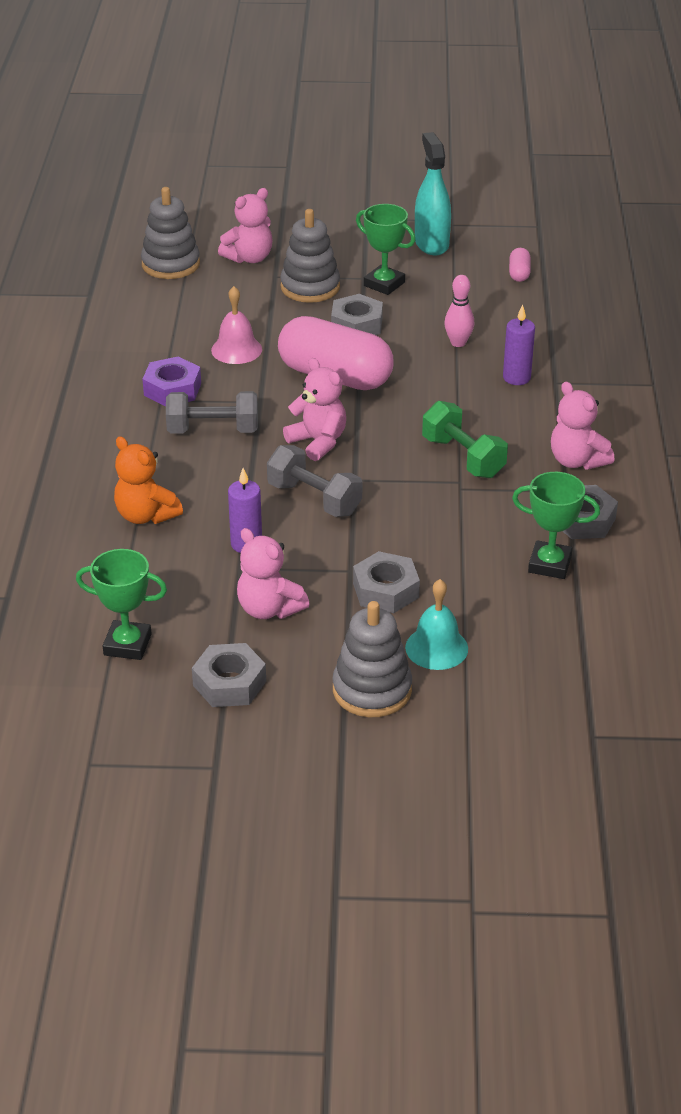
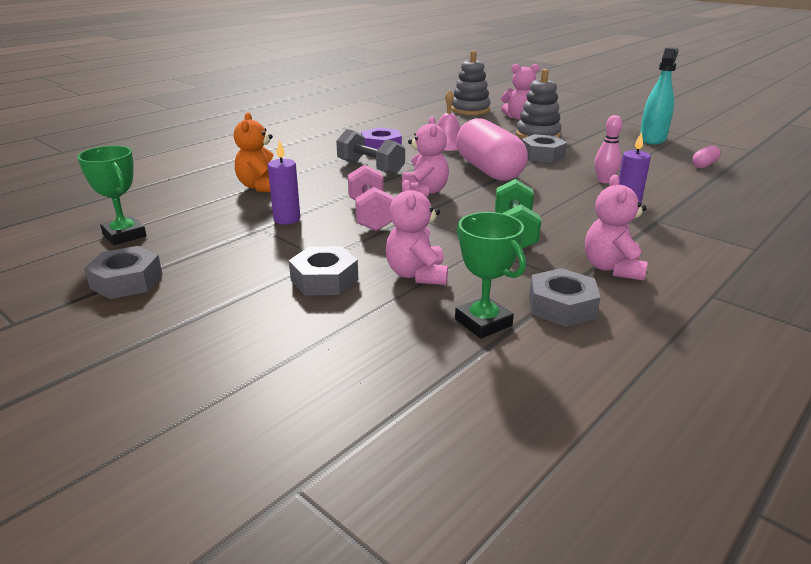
camera: 40 degrees right, 10 degrees down
pink teddy bear [237,528,309,619] -> pink teddy bear moved to [386,180,448,285]
grey dumbbell [267,445,362,517] -> pink dumbbell [348,164,393,231]
grey stacking toy [332,601,412,717] -> none
green trophy [356,204,415,295] -> none
turquoise bell [405,579,468,670] -> none

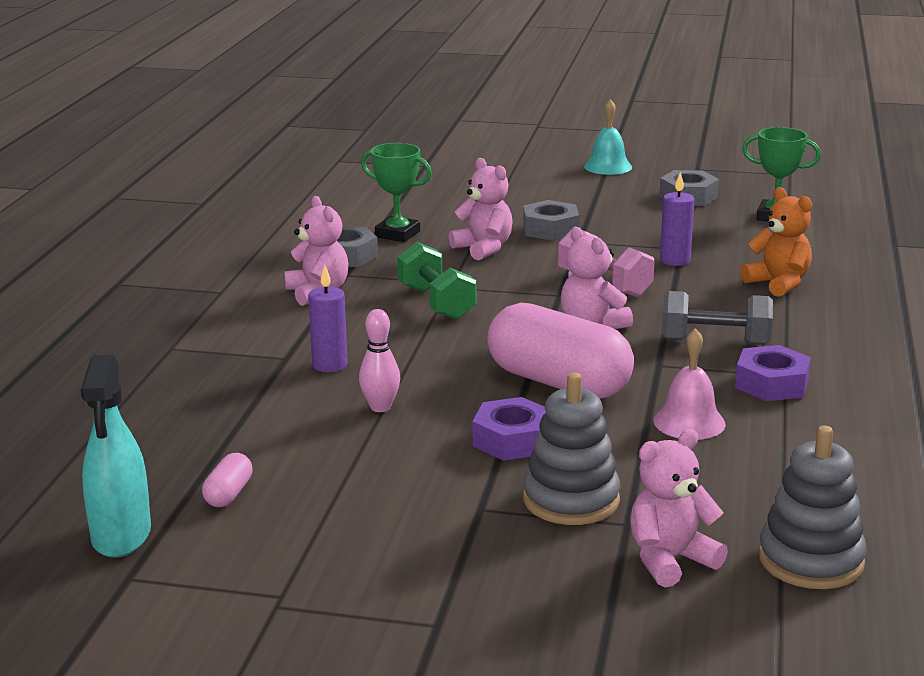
camera: 150 degrees right, 5 degrees down
grey nut [521,134,567,163] -> purple nut [473,397,546,461]
turquoise spray bottle [640,47,679,144] -> turquoise spray bottle moved to [81,355,151,558]
none -> turquoise bell [584,99,632,175]

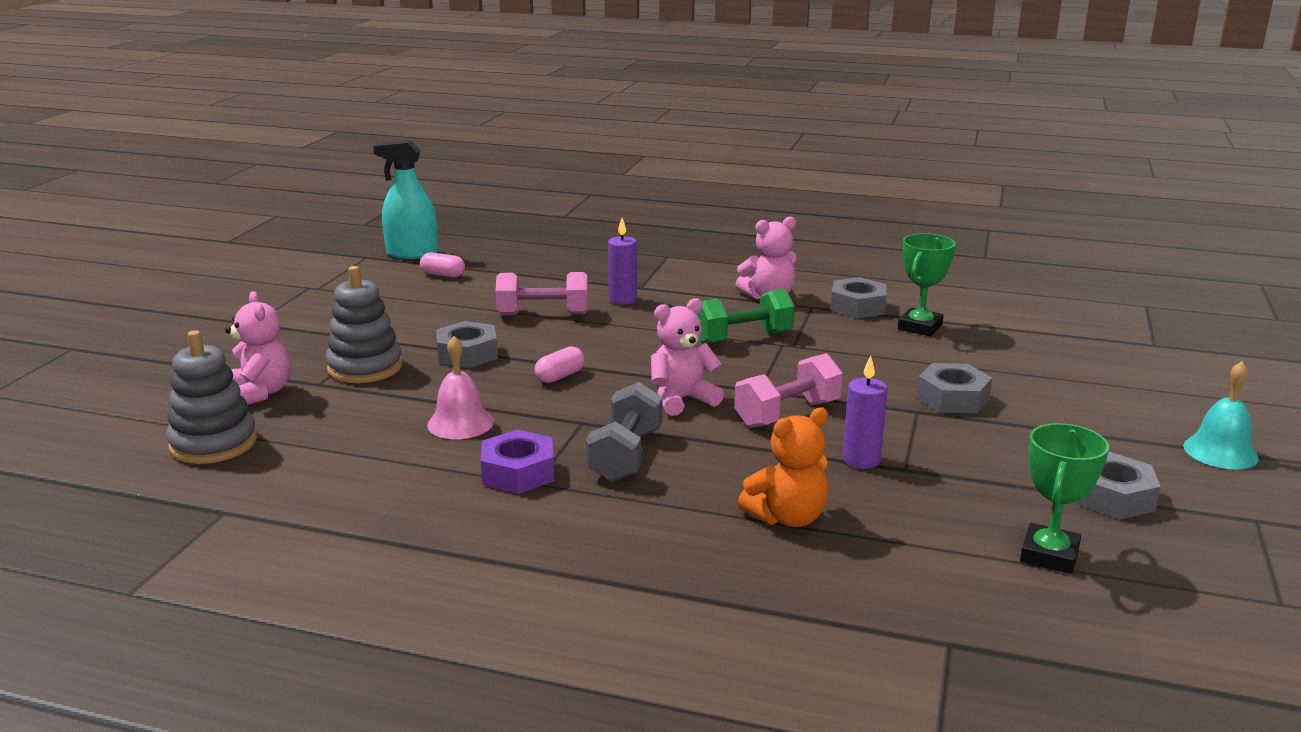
camera: 95 degrees right, 0 degrees up
pink bowling pin [359,309,400,412] -> pink dumbbell [495,272,588,315]
pink teddy bear [449,158,513,260] -> none
purple nut [473,397,546,461] -> grey nut [436,321,498,368]
pink capsule [487,303,634,399] -> pink capsule [535,346,585,383], size x0.41

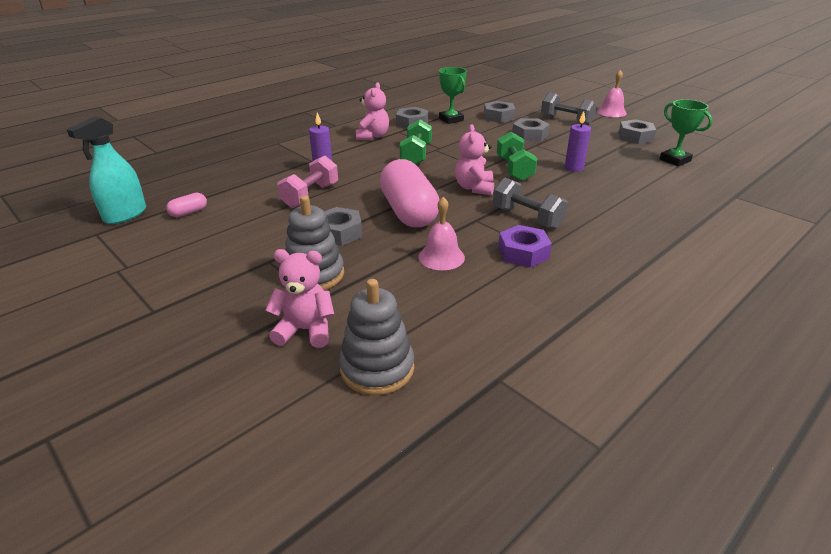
camera: 60 degrees left, 10 degrees up
pink capsule [535,346,585,383] -> pink capsule [380,159,440,227], size x2.46
pink dumbbell [734,353,843,428] -> green dumbbell [496,132,537,181]
orange teddy bear [738,407,829,527] -> none
turquoise bell [1183,361,1259,469] -> pink bell [597,70,627,117]
none -> grey nut [484,101,515,123]
none -> grey dumbbell [541,92,596,125]

